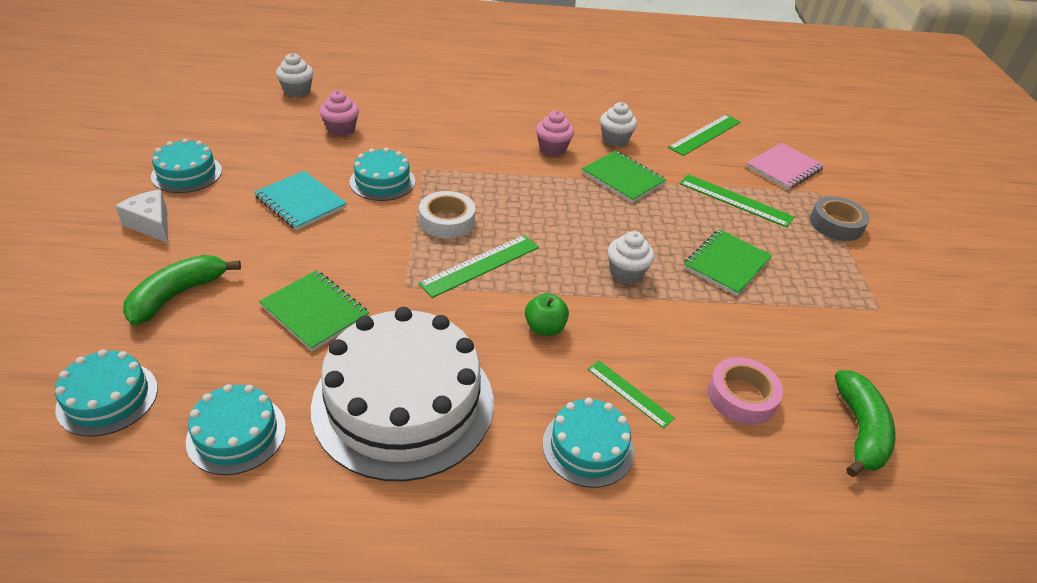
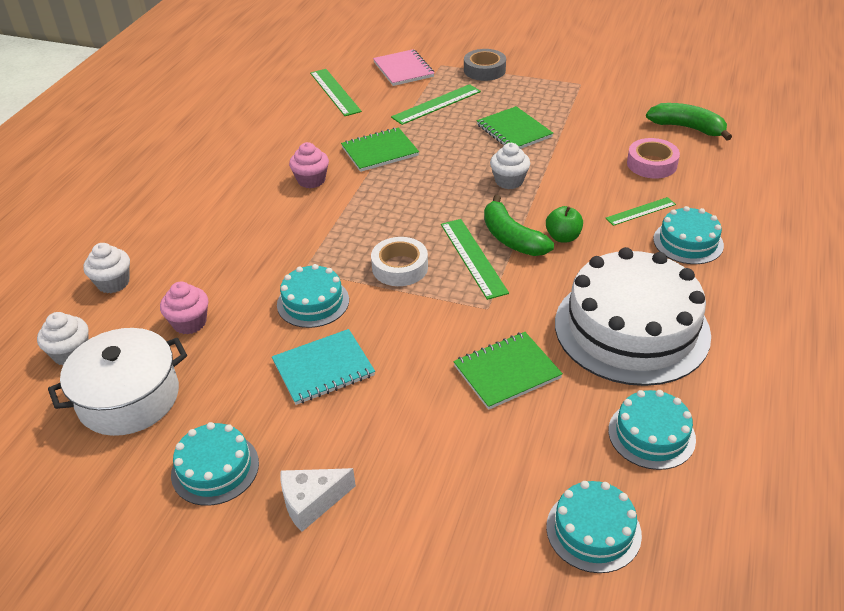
camera: 65 degrees left, 0 degrees up
green banana [123,255,241,326] -> green banana moved to [484,195,554,256]
white cupcake [600,102,637,147] -> white cupcake moved to [84,243,130,293]
none -> white pot [48,328,187,436]

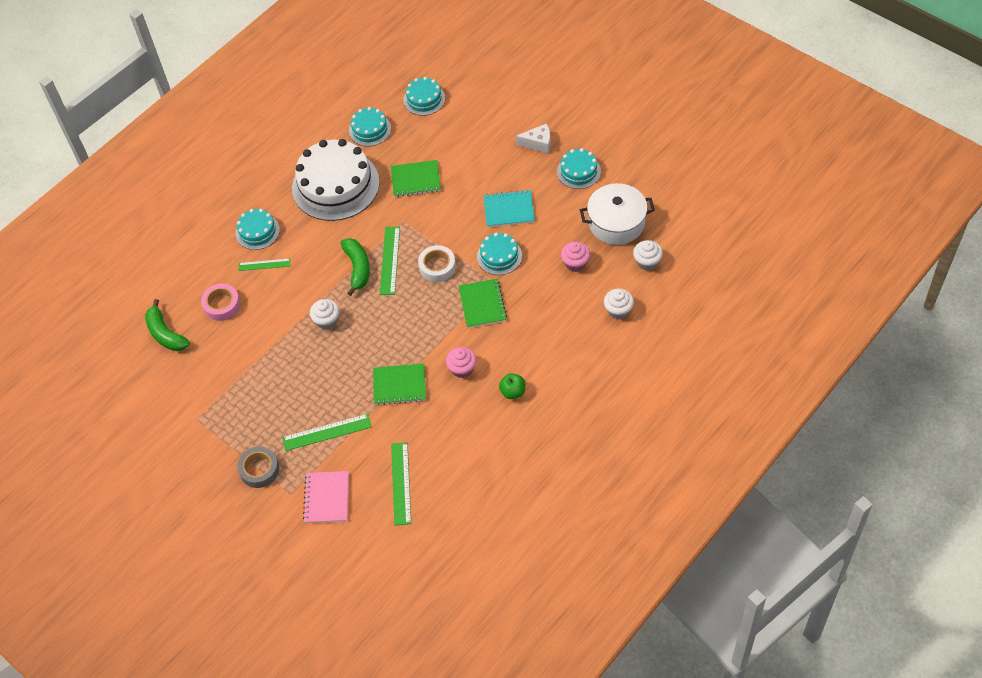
camera: 155 degrees left, 15 degrees up
green notebook [477,106,553,149] -> green notebook moved to [459,279,507,328]
green apple [546,206,583,242] -> green apple moved to [499,373,525,399]

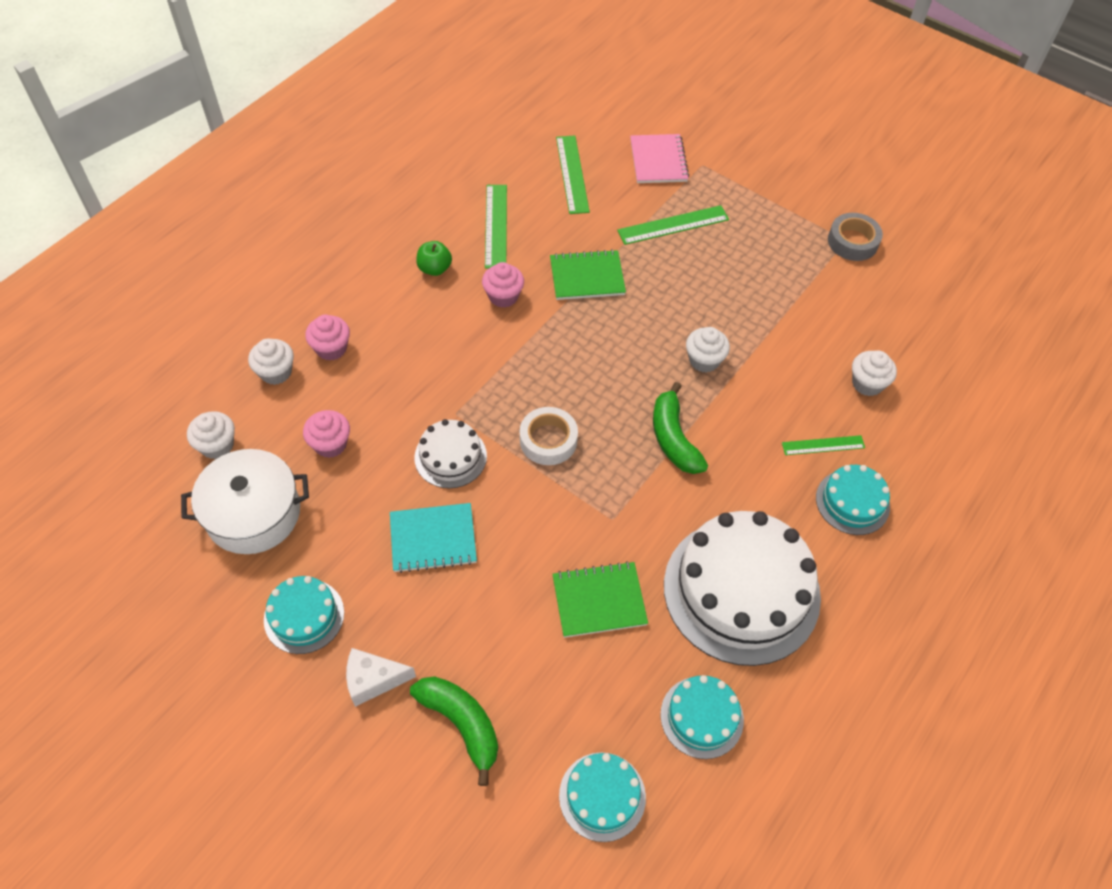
camera: 170 degrees right, 0 degrees up
green banana [145,299,190,351] -> green banana moved to [410,676,498,786]
pink tape [201,284,240,321] -> white cupcake [852,351,897,396]
grey tape [237,447,279,488] -> grey tape moved to [828,213,883,261]
green ruler [380,227,400,295] -> green ruler moved to [485,185,507,268]
green notebook [459,279,507,328] -> none
turquoise cake [477,233,522,275] -> white cake [414,419,487,488]
none -> pink cupcake [305,315,350,361]

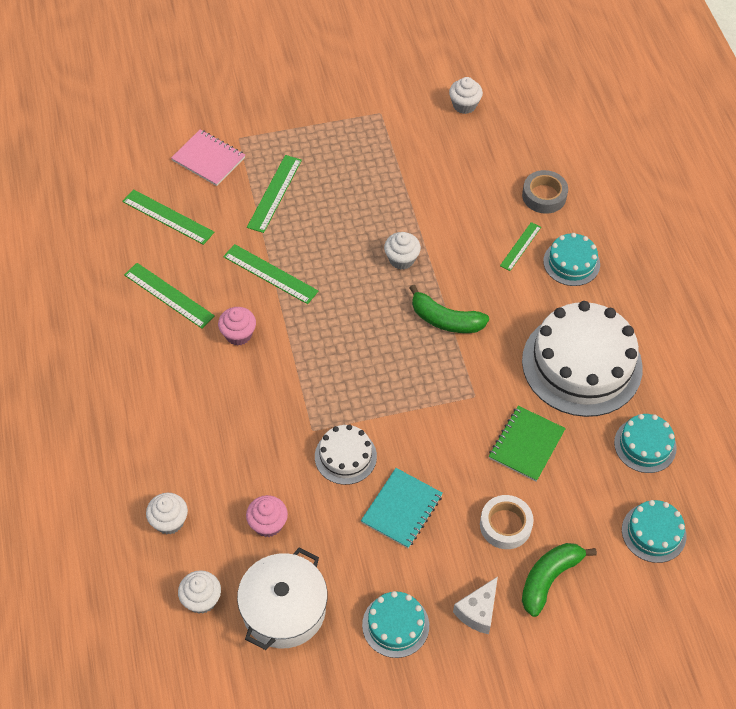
camera: 50 degrees left, 0 degrees up
pink cupcake [305,315,350,361] -> none
green banana [410,676,498,786] -> green banana turned 45 degrees counterclockwise [522,543,597,617]
green apple [416,241,452,276] -> none
white tape [520,407,578,465] -> white tape moved to [480,495,534,549]
green notebook [550,249,626,300] -> green ruler [223,244,318,304]
grey tape [828,213,883,261] -> grey tape moved to [522,170,568,214]
white cupcake [852,351,897,396] -> white cupcake moved to [449,77,483,114]

